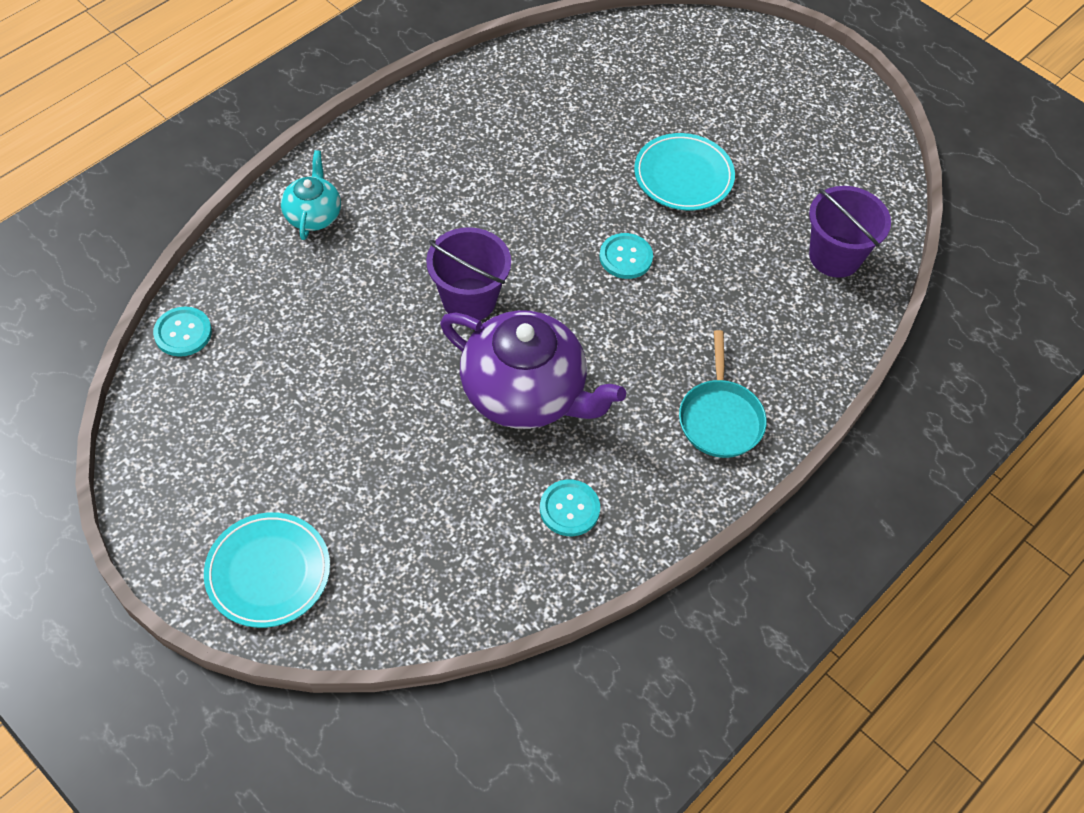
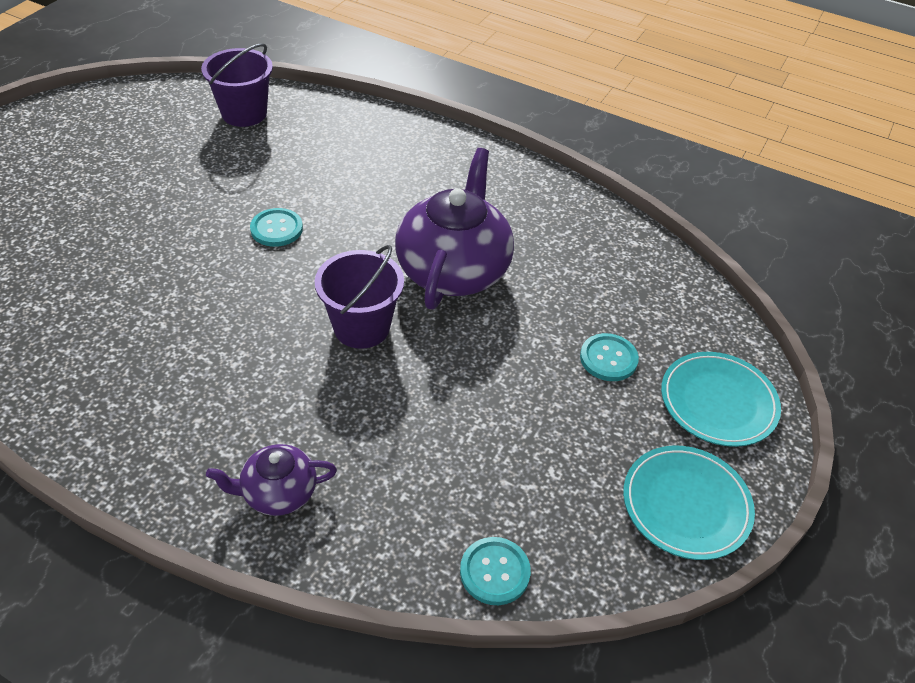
camera: 105 degrees left, 10 degrees down
turquoise teapot [281,150,341,240] -> purple teapot [206,444,337,516]
turquoise button [540,479,600,536] -> turquoise button moved to [580,333,639,381]
turquoise plate [634,133,735,210] -> turquoise plate moved to [623,446,755,560]
turquoise pan [679,330,767,458] -> none

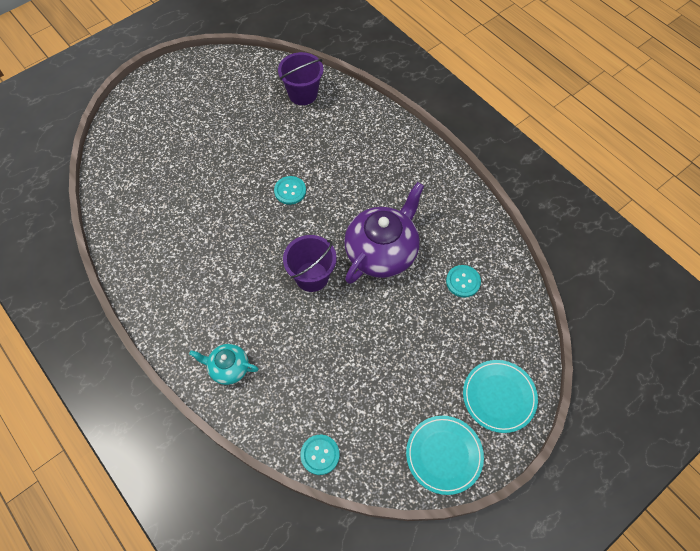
camera: 25 degrees right, 15 degrees up
purple teapot [206,444,337,516] -> turquoise teapot [189,344,259,385]
turquoise button [580,333,639,381] -> turquoise button moved to [446,265,481,298]

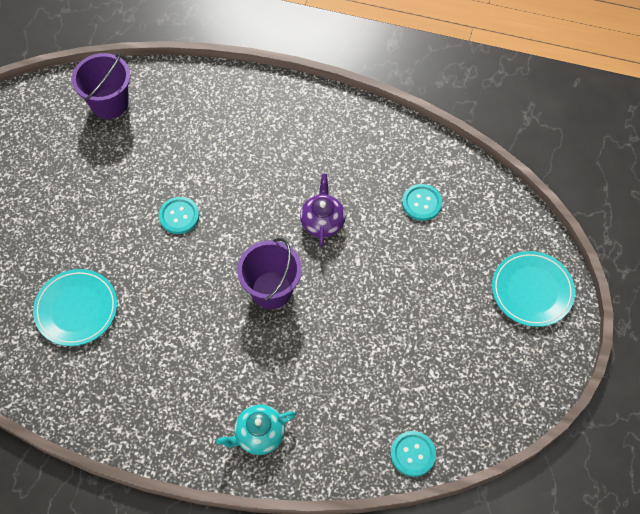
camera: 35 degrees left, 0 degrees up
purple teapot [344,182,424,284] -> purple teapot [300,174,346,247], size x0.52
turquoise plate [406,416,484,495] -> turquoise plate moved to [33,269,117,346]

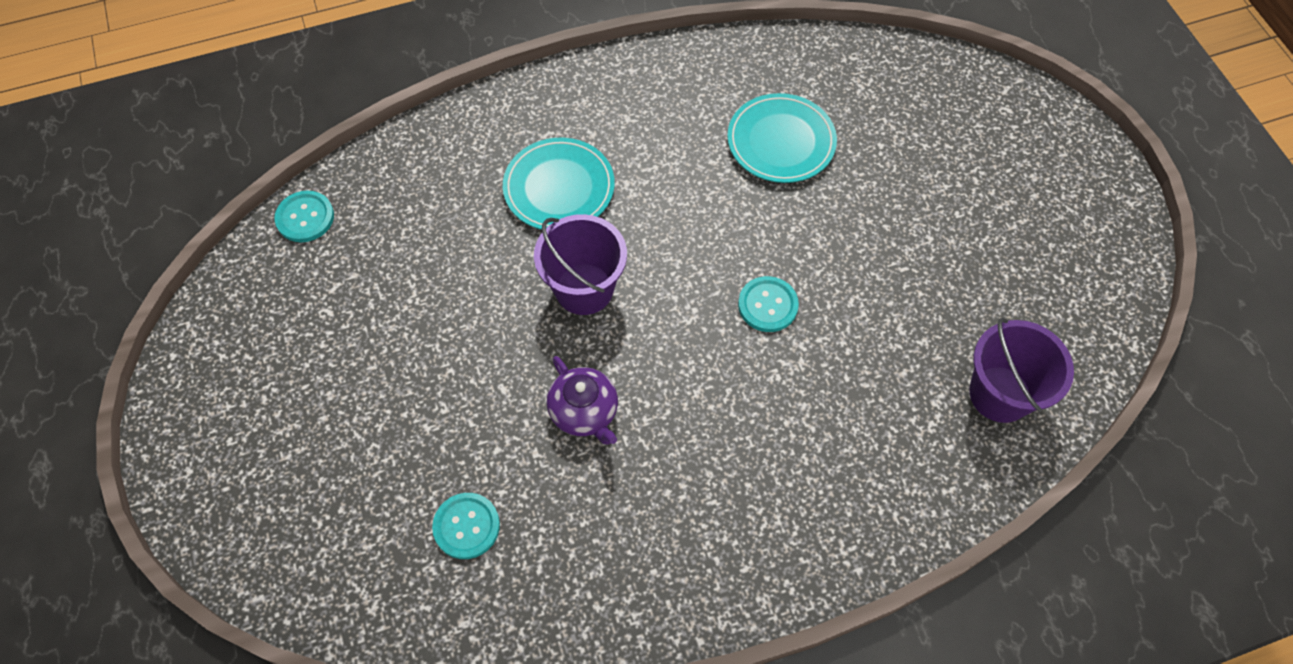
camera: 145 degrees right, 0 degrees up
turquoise teapot [216,404,296,455] -> none
turquoise plate [492,251,575,327] -> turquoise plate moved to [503,138,615,230]

